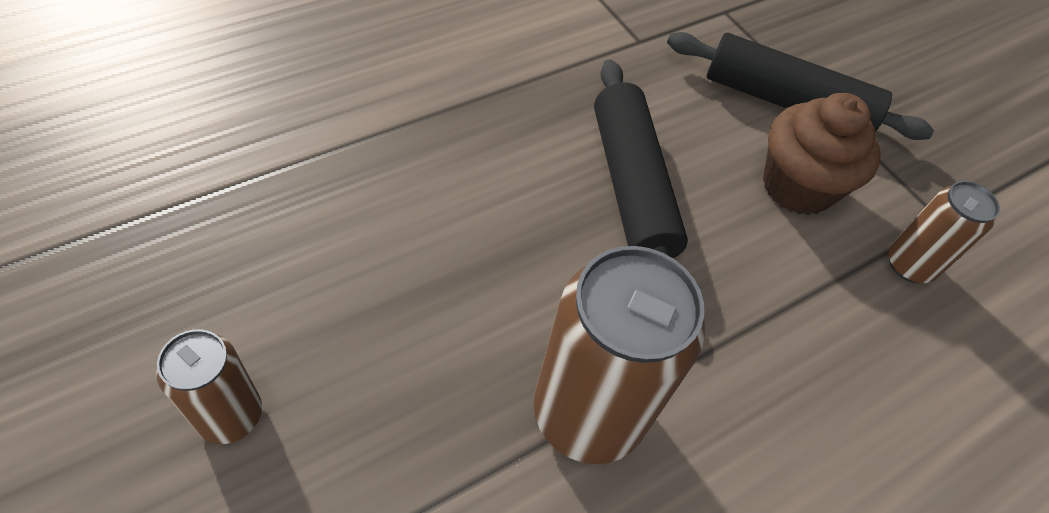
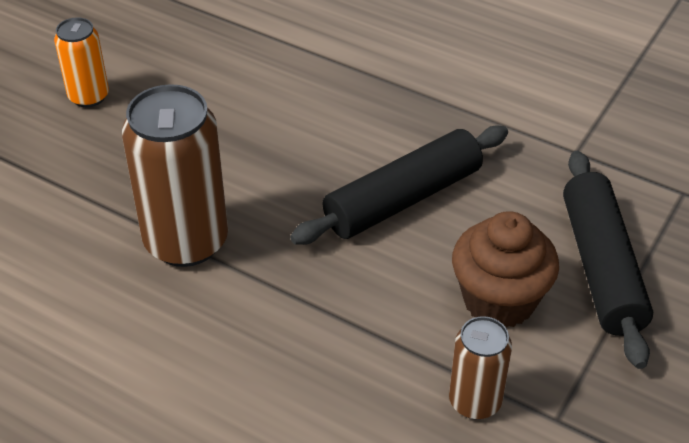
camera: 70 degrees right, 10 degrees down
brown can [156,329,262,444] -> orange can [54,17,109,107]

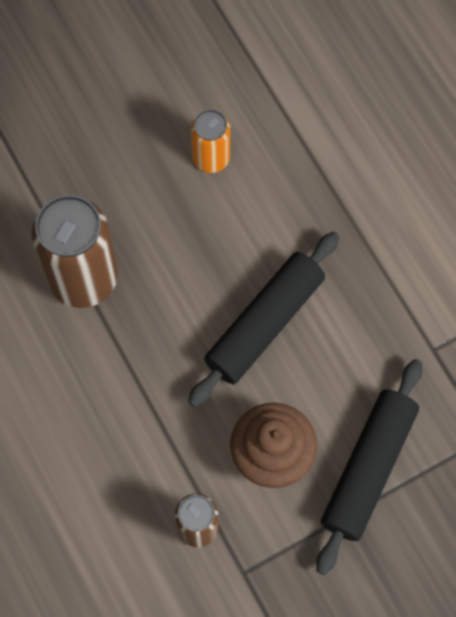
camera: 30 degrees right, 25 degrees up
orange can [54,17,109,107] -> orange can moved to [191,109,230,173]
black rolling pin [290,126,508,245] -> black rolling pin turned 45 degrees counterclockwise [188,232,340,407]

